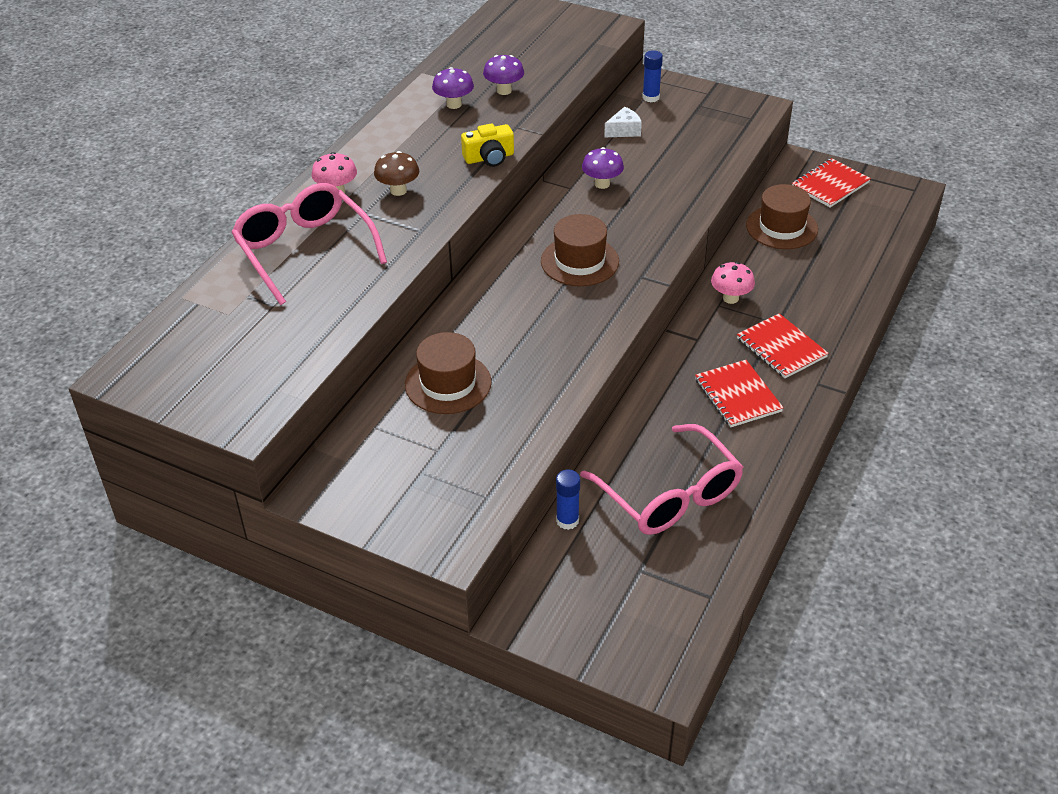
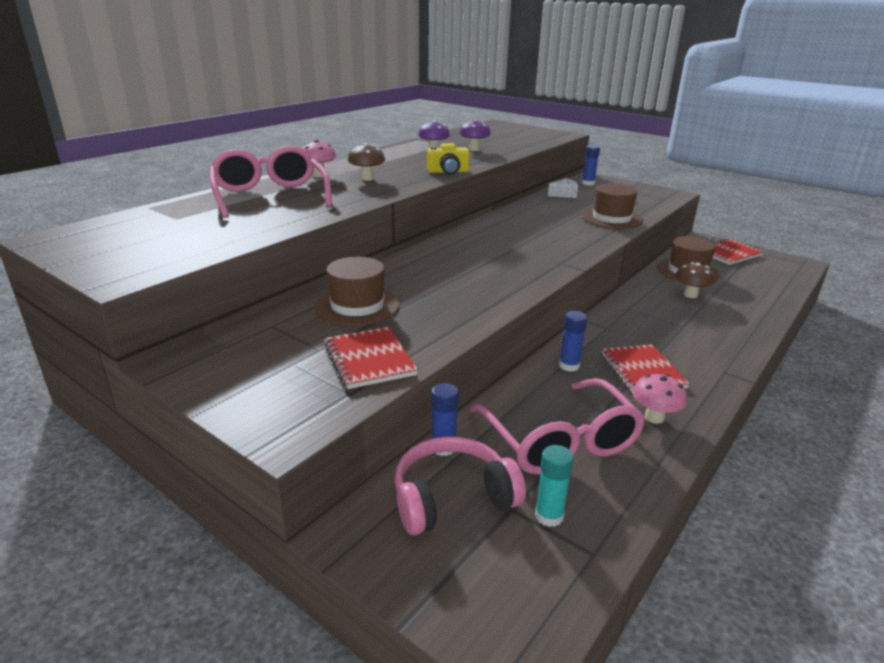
camera: 10 degrees right, 15 degrees down
brown hat [541,214,619,286] -> brown hat moved to [582,184,643,229]
purple mushroom [582,147,624,189] -> none
pink mushroom [711,262,755,304] -> pink mushroom moved to [632,374,687,424]
red notebook [737,313,829,378] -> red notebook moved to [324,327,418,389]
none -> pink headphones [394,436,526,536]
none -> turquoise glue stick [535,445,574,527]
none -> blue glue stick [559,311,587,372]
none -> brown mushroom [675,262,715,298]

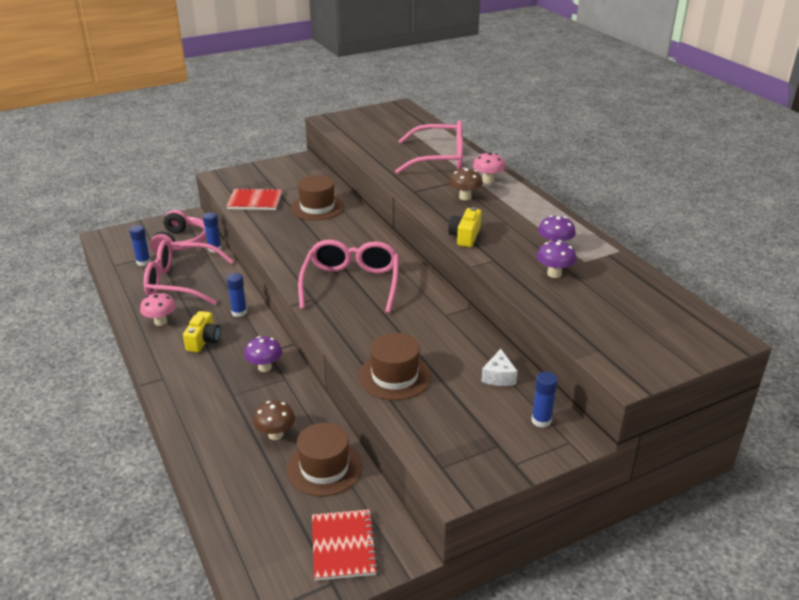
camera: 115 degrees right, 5 degrees up
turquoise glue stick [535,445,574,527] -> blue glue stick [129,225,151,266]
red notebook [601,344,689,392] -> yellow camera [183,311,221,352]
none -> purple mushroom [244,336,282,372]
none -> pink glasses [298,240,399,313]

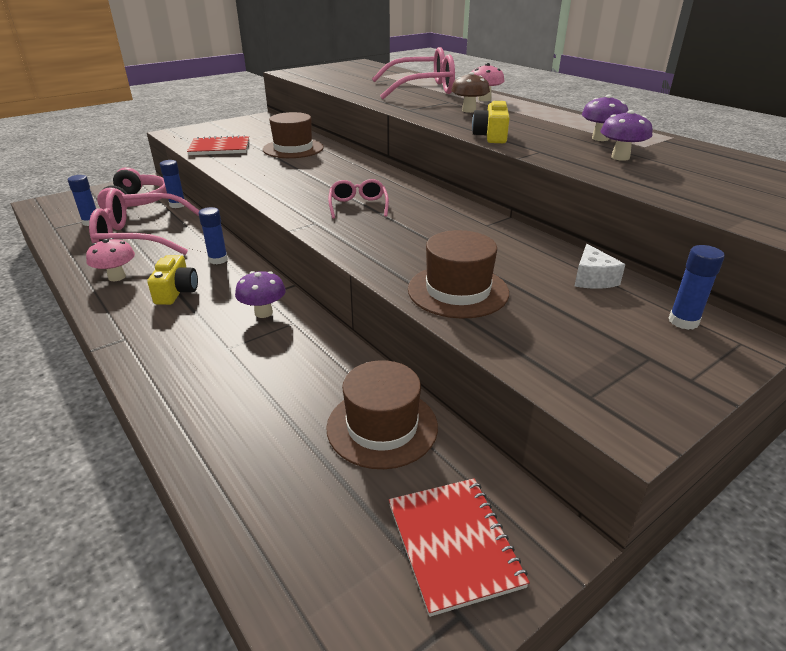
camera: 10 degrees left, 0 degrees up
brown mushroom [253,401,295,440] -> none
pink glasses [298,240,399,313] -> pink glasses [328,179,389,219], size x0.50

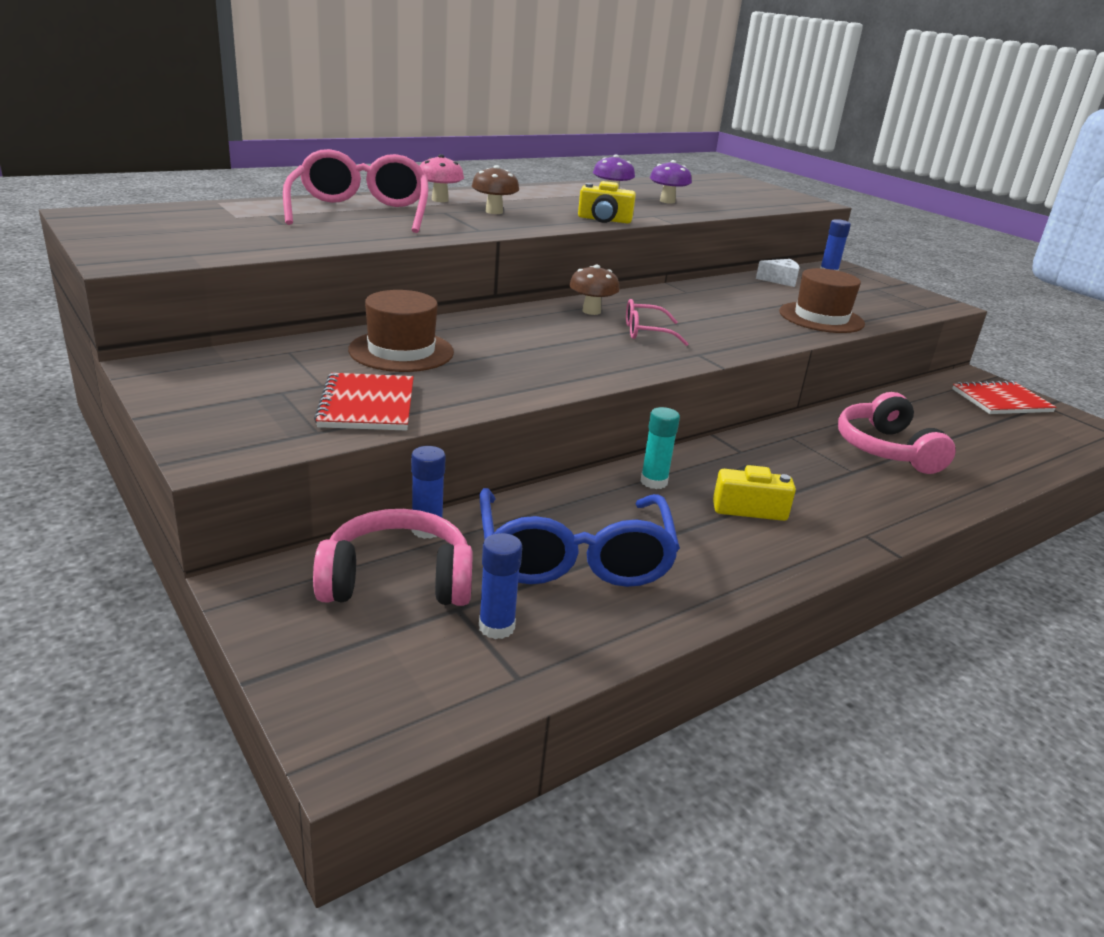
camera: 90 degrees left, 5 degrees down
pink mushroom [86,238,135,281] -> none
pink glasses [89,189,200,255] -> blue glasses [480,488,680,587]
blue glue stick [199,207,228,264] -> turquoise glue stick [640,407,680,489]
purple mushroom [235,271,286,318] -> none
brown hat [326,360,438,469] -> none
none -> brown mushroom [569,264,620,315]
none -> pink headphones [838,392,956,474]

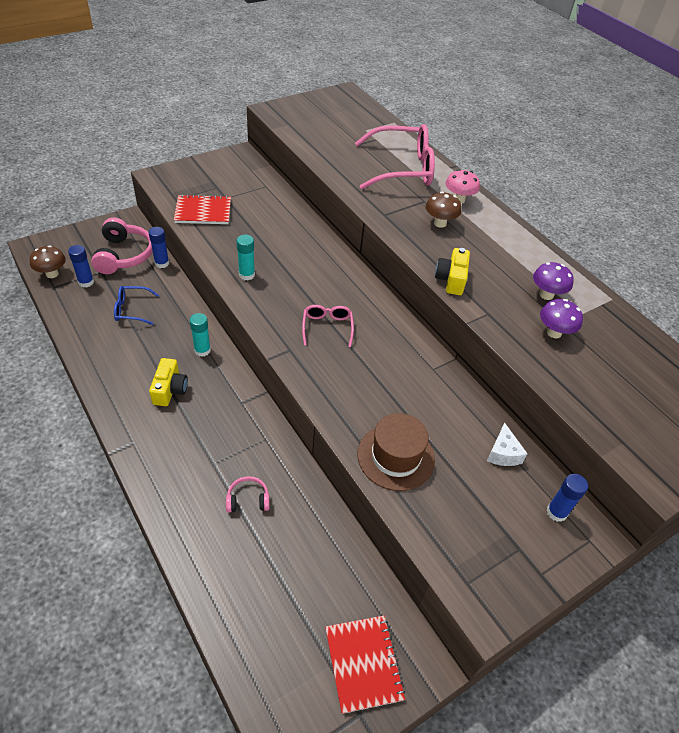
camera: 90 degrees right, 20 degrees up
brown hat [348,290,454,372] -> none
blue glasses [480,488,680,587] -> blue glasses [114,286,159,325], size x0.50
brown mushroom [569,264,620,315] -> brown mushroom moved to [30,246,66,278]
pink headphones [838,392,956,474] -> pink headphones [226,476,270,513], size x0.51
none -> turquoise glue stick [236,235,255,280]

